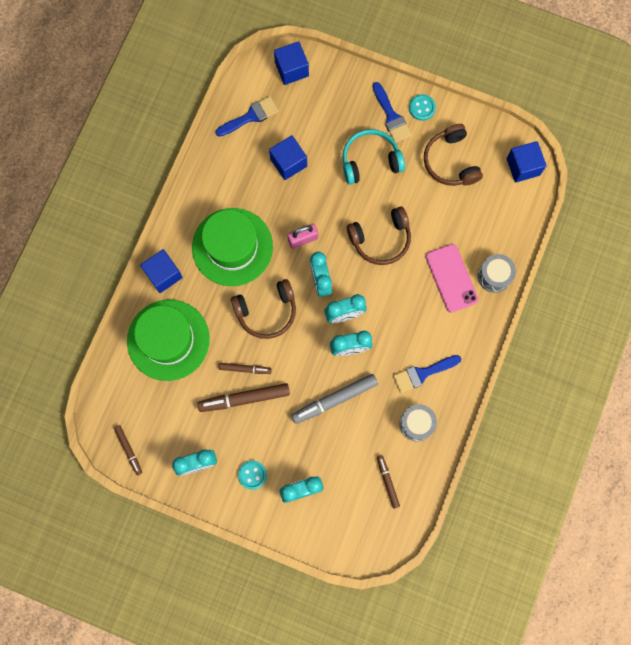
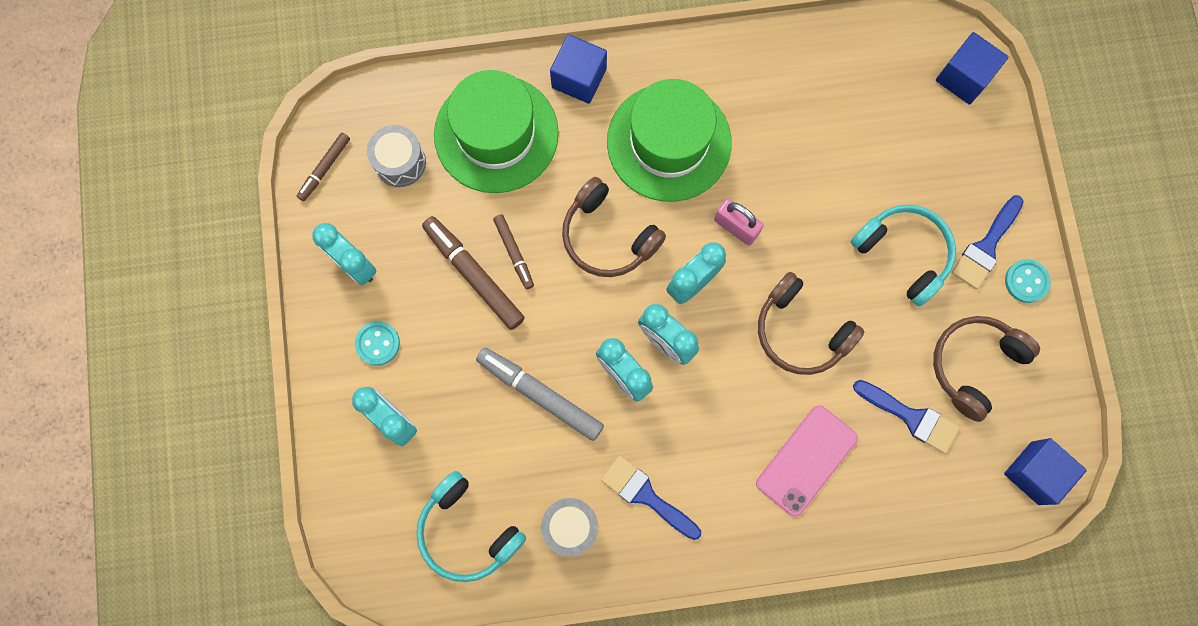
camera: 60 degrees right, 0 degrees up
blue brush [215,96,279,137] -> blue brush moved to [853,380,960,454]
blue cube [269,135,307,180] -> none
brown marker [377,455,400,509] -> turquoise headphones [416,471,526,582]
grey drum [478,254,516,293] -> grey drum moved to [367,125,426,187]

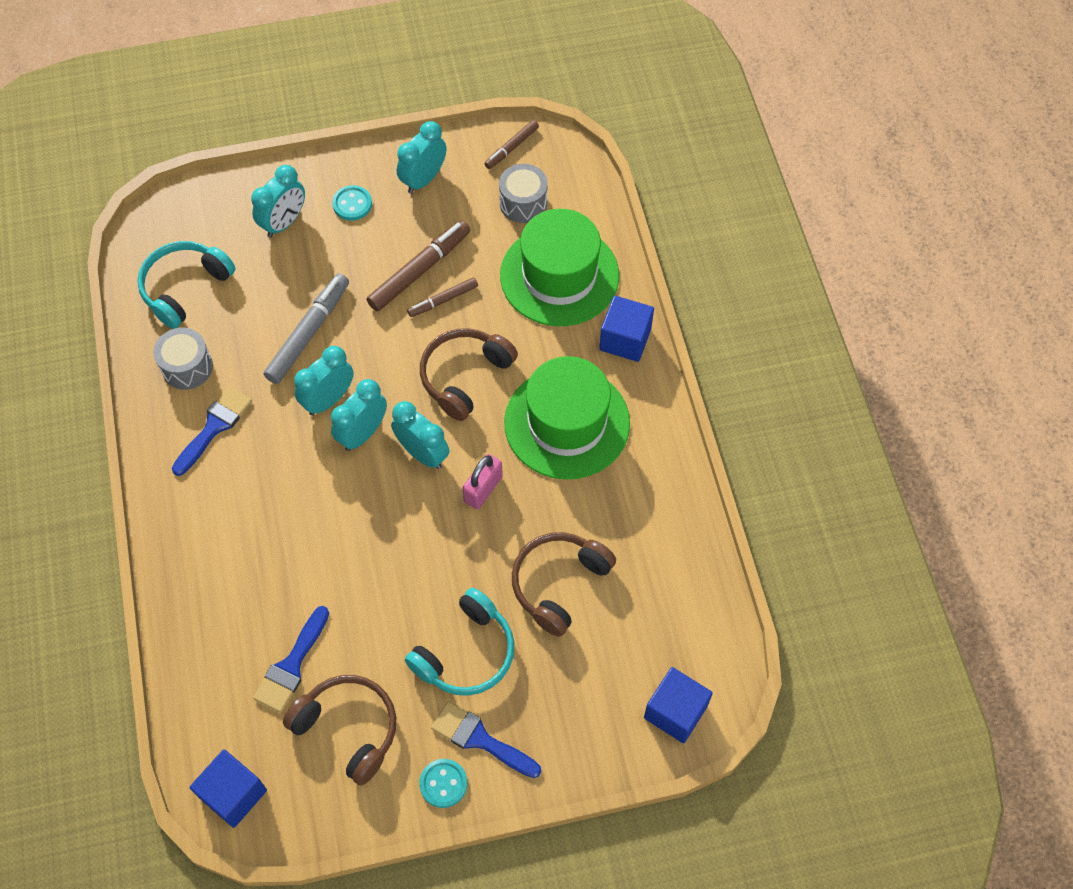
camera: 85 degrees right, 15 degrees down
brown marker [297,133,350,201] -> brown marker turned 75 degrees counterclockwise [484,120,539,169]
pink phone [756,405,858,517] -> none
brown headphones [758,272,865,375] -> brown headphones moved to [512,532,616,637]

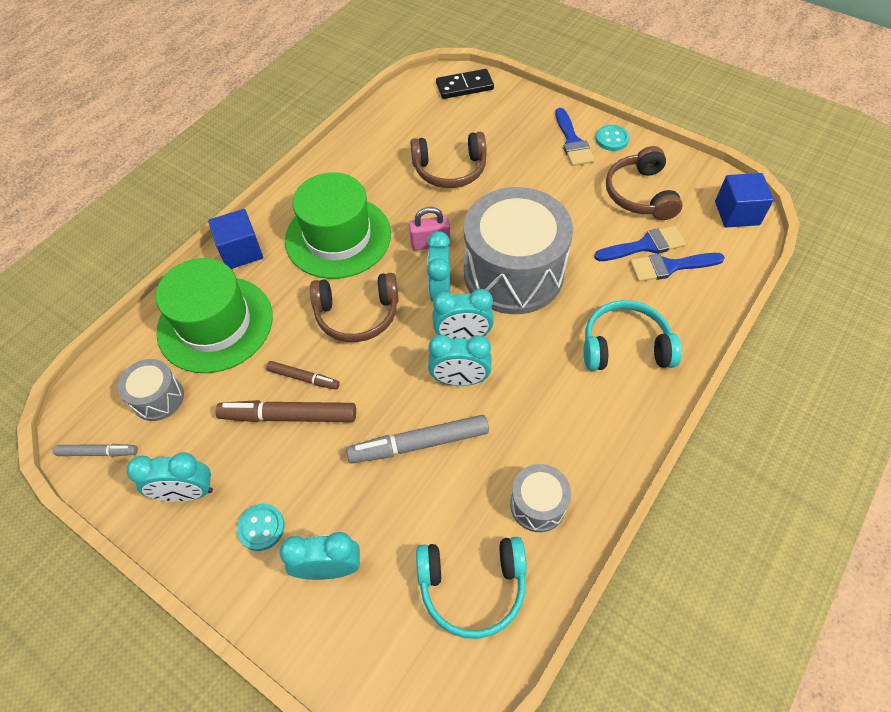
camera: 130 degrees left, 5 degrees down
blue brush [172,386,252,476] -> blue brush moved to [630,253,725,282]
turquoise headphones [405,588,515,696] -> turquoise headphones moved to [584,300,682,371]
brown marker [484,120,539,169] -> grey marker [53,444,138,457]
blue cube [644,667,713,743] -> black domino [436,69,494,99]
none -> grey drum [464,187,573,314]

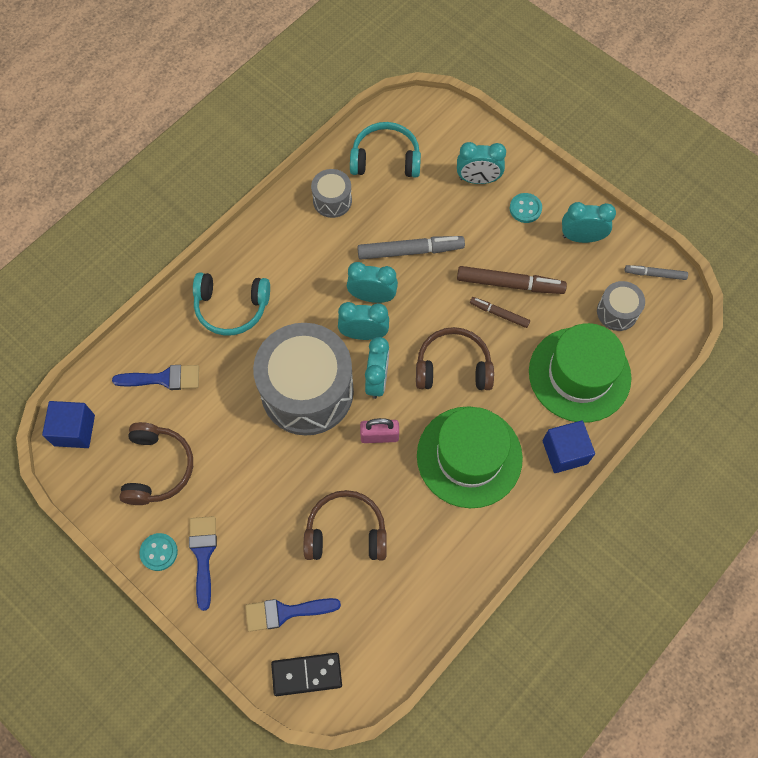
camera: 175 degrees left, 10 degrees up
blue brush [594,226,686,261] -> blue brush moved to [245,598,341,632]

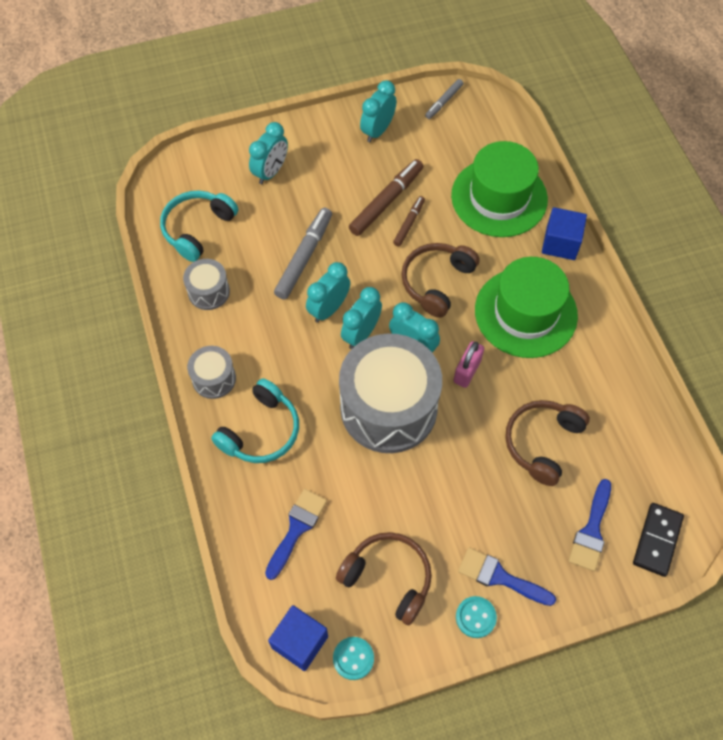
camera: 60 degrees left, 5 degrees down
brown marker [470,297,530,328] -> brown marker turned 150 degrees clockwise [393,196,425,247]
turquoise button [510,193,542,223] -> turquoise button moved to [333,637,374,680]
grey drum [597,281,645,331] -> grey drum moved to [187,346,236,399]

